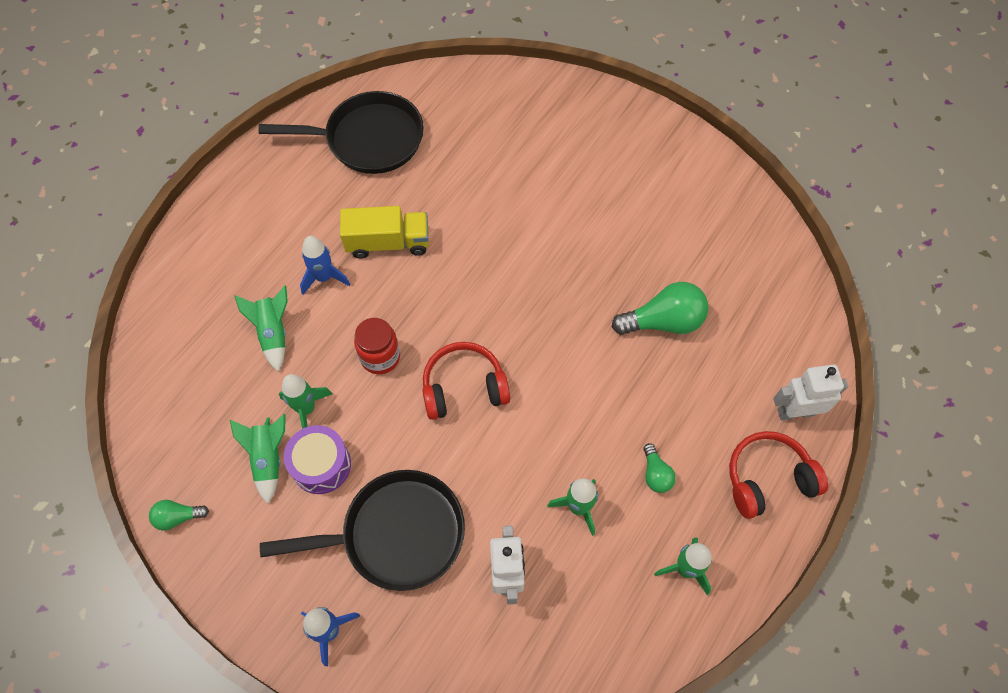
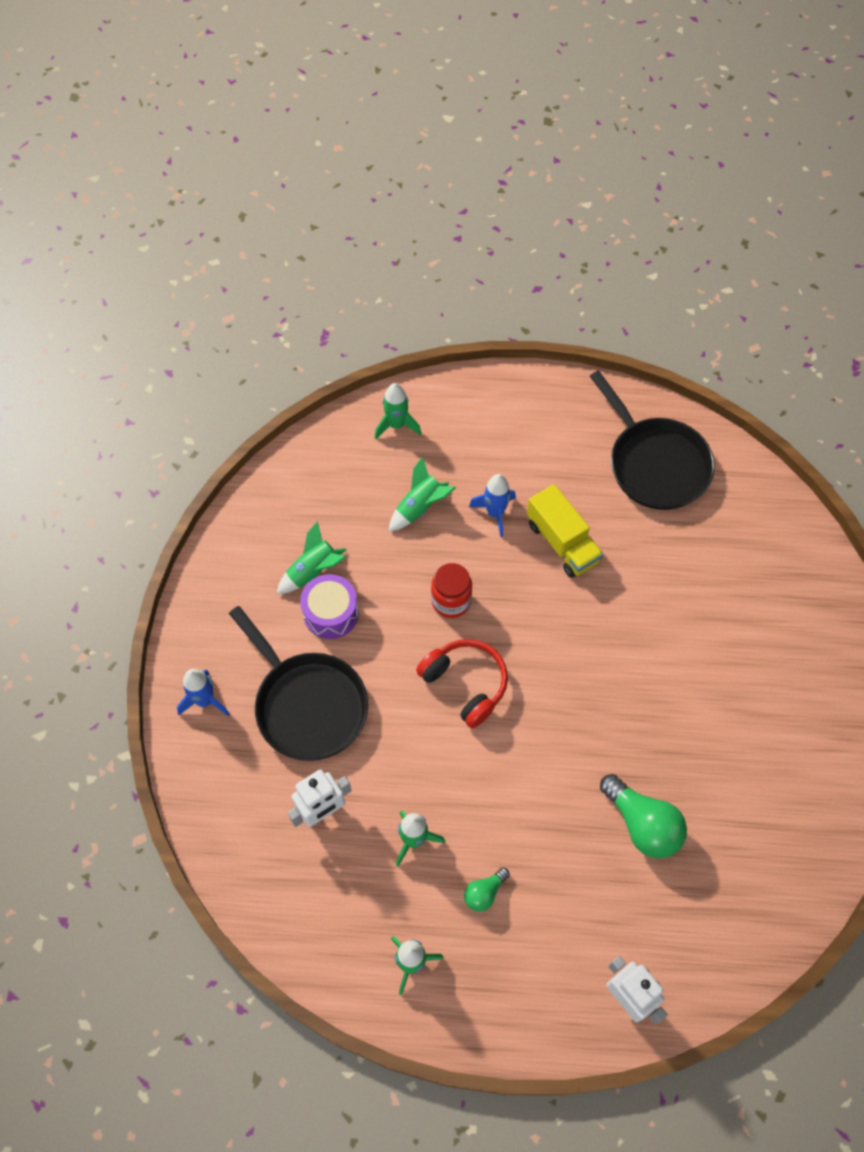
camera: 60 degrees right, 0 degrees up
green light bulb [149,500,209,531] -> none
green rocket [279,374,332,429] -> green rocket moved to [375,383,421,439]
red headphones [729,431,828,519] -> none

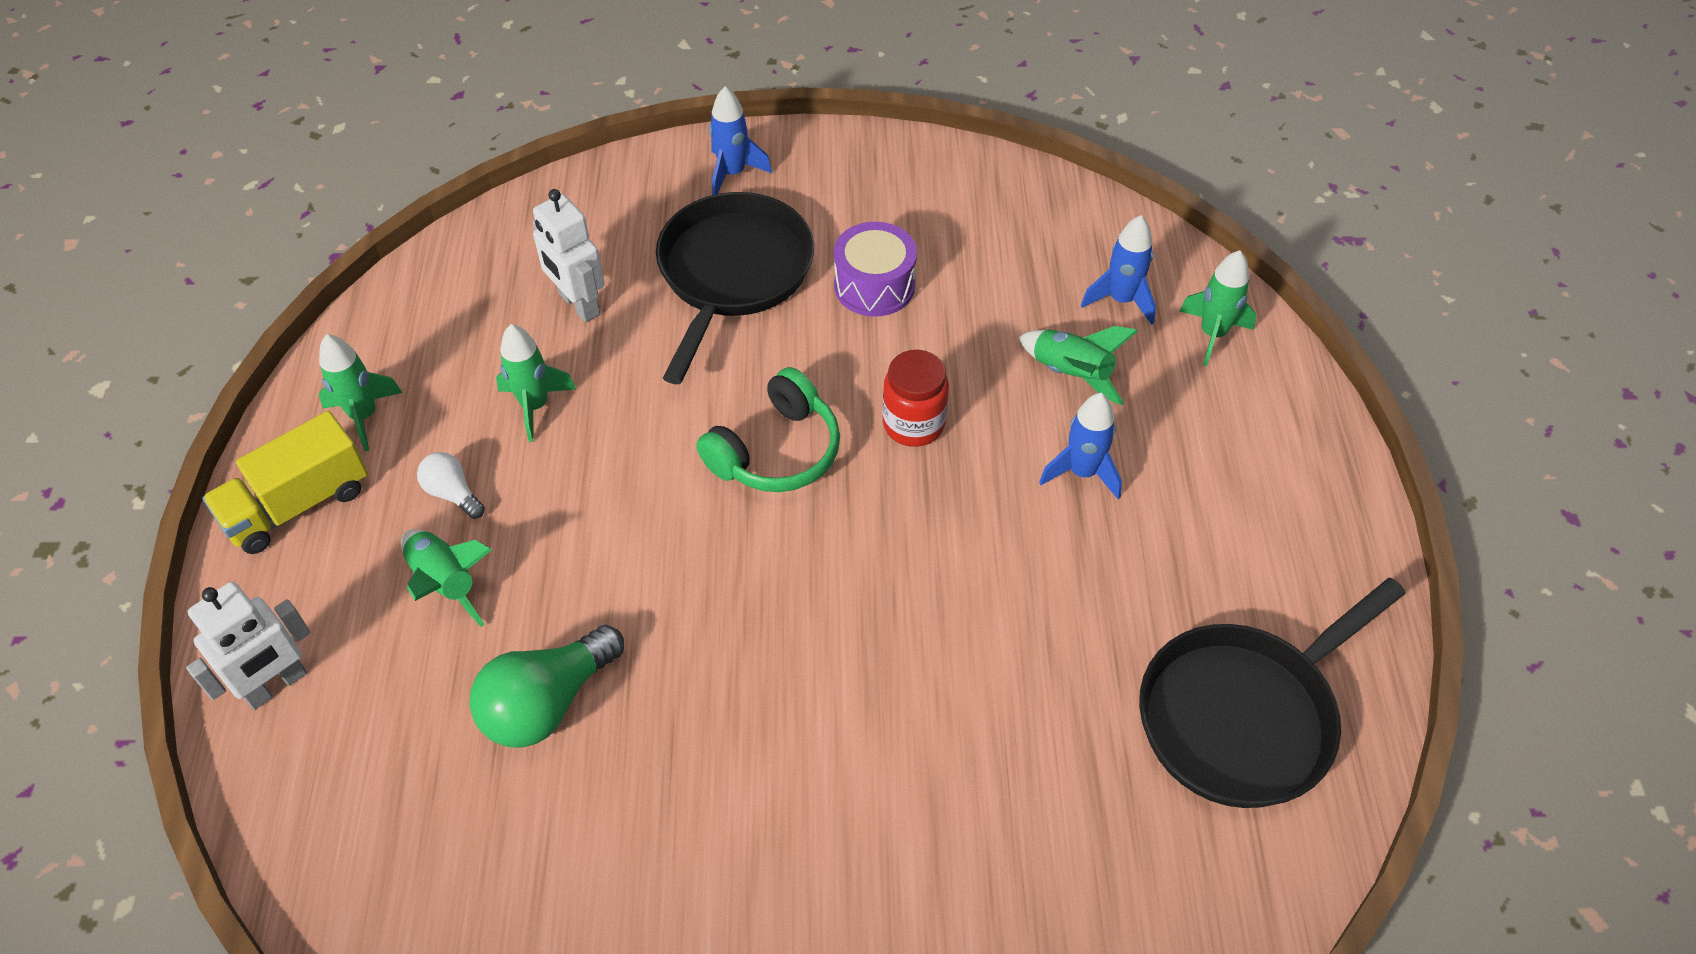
camera: 85 degrees right, 10 degrees down
black pan [229,606,368,761] -> black pan turned 150 degrees clockwise [656,192,814,384]
green rocket [277,521,346,594] -> green rocket moved to [401,529,492,627]
red headphones [416,639,508,728] -> green headphones [696,367,840,492]
green light bulb [464,868,510,912] -> white light bulb [417,452,485,519]
yellow truck [527,484,603,578] -> yellow truck moved to [202,411,368,554]
none -> blue rocket [1081,215,1156,325]

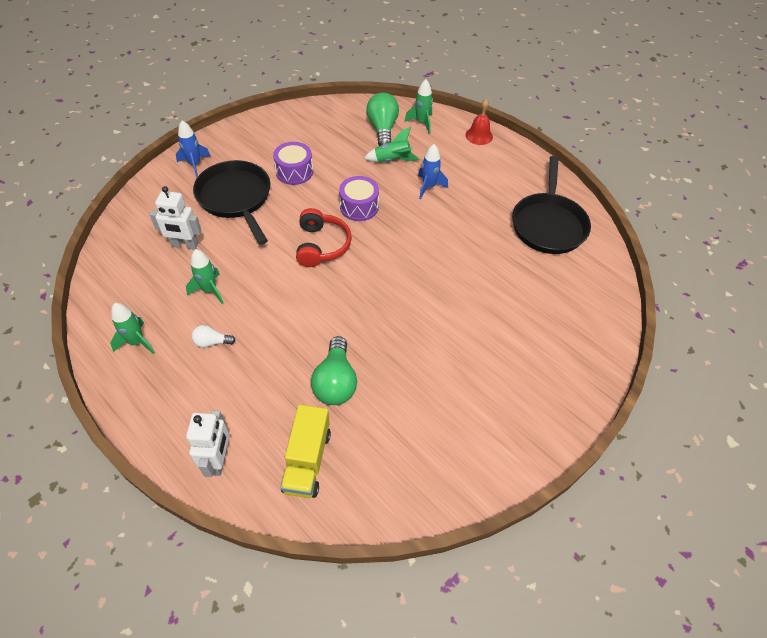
camera: 45 degrees left, 0 degrees up
yellow truck [202,411,368,554] -> yellow truck moved to [280,404,331,498]
green rocket [401,529,492,627] -> none
green headphones [696,367,840,492] -> red headphones [296,208,352,267]
red jar [882,350,949,447] -> purple drum [339,176,379,221]
blue rocket [1081,215,1156,325] -> green light bulb [366,93,399,146]
none -> red bell [465,99,493,145]

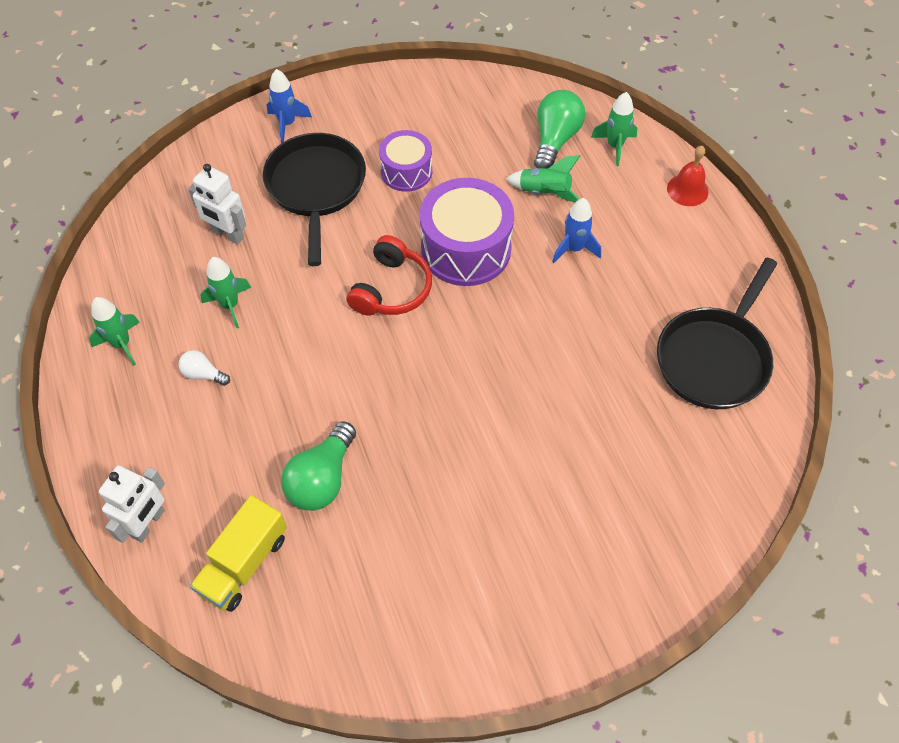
camera: 25 degrees right, 5 degrees up
purple drum [339,176,379,221] -> purple drum [420,178,514,286], size x1.66

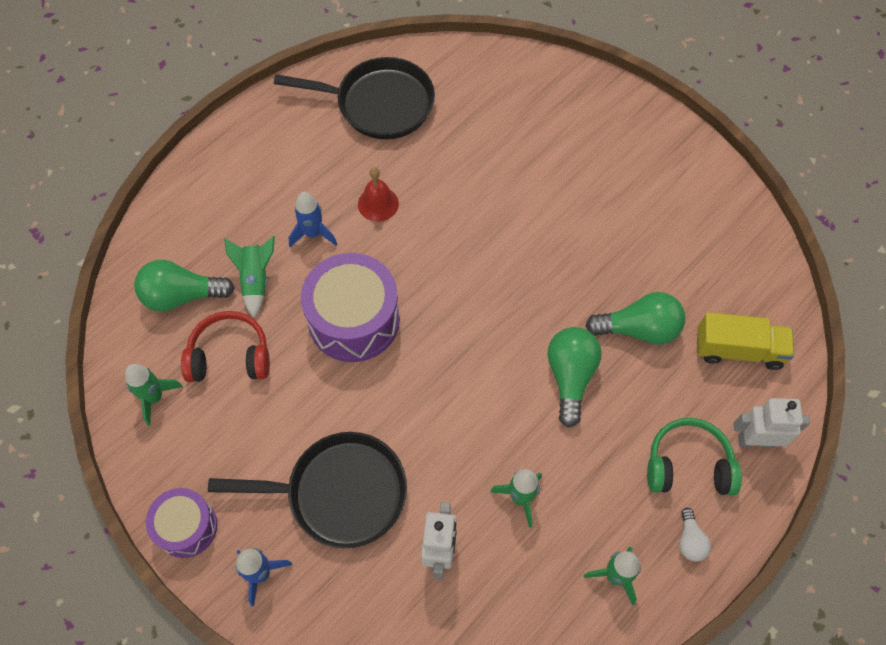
camera: 115 degrees left, 5 degrees up
white light bulb [179,350,230,386] -> white light bulb moved to [679,508,711,562]
black pan [263,133,366,266] -> black pan turned 150 degrees counterclockwise [208,432,407,548]
red headphones [346,235,432,316] -> red headphones moved to [181,311,270,382]
purple drum [379,130,432,192] -> purple drum moved to [146,488,217,558]
green rocket [591,92,637,166] -> green rocket moved to [125,364,183,426]
red bell [667,146,709,206] -> red bell moved to [358,167,399,222]
none -> green light bulb [547,327,601,427]
none -> green headphones [647,418,742,496]

